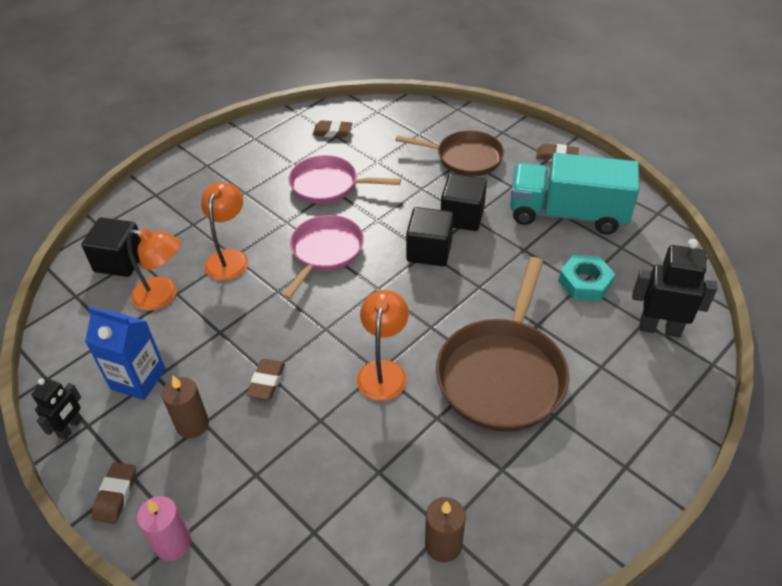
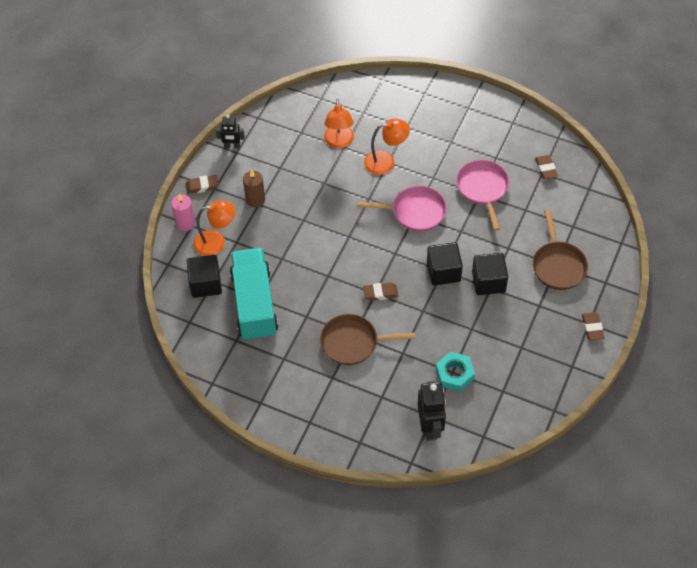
camera: 70 degrees right, 10 degrees up
black cube [81,217,141,277] -> black cube moved to [187,255,222,298]
blue carton [85,307,166,400] -> none
brown eraser [246,359,285,400] -> brown eraser moved to [363,283,399,301]
orange lamp [357,290,409,401] -> orange lamp moved to [193,200,235,256]
brown candle [425,497,466,563] -> none
brown pan [436,257,570,432] -> brown pan [320,314,415,365], size x0.66
turquoise truck [510,153,640,235] -> turquoise truck moved to [230,248,278,341]

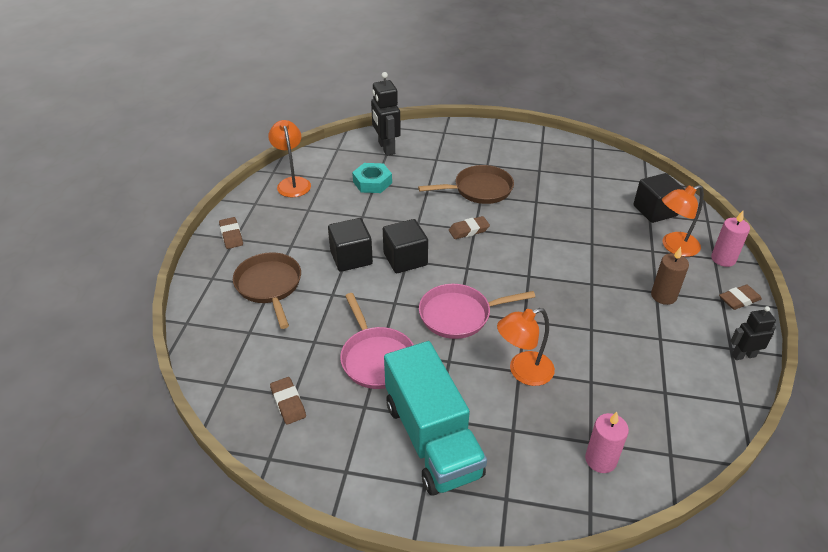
camera: 165 degrees right, 15 degrees down
turquoise truck [230,248,278,341] -> turquoise truck moved to [384,341,487,496]
orange lamp [324,99,354,148] -> orange lamp moved to [268,120,311,197]
none -> pink candle [585,412,629,473]

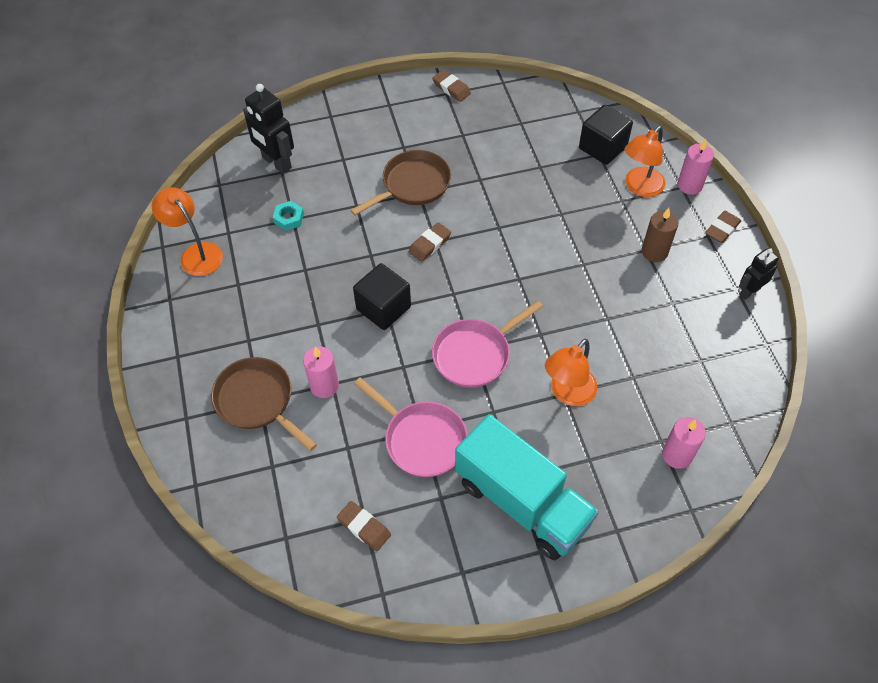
camera: 25 degrees left, 15 degrees up
brown eraser [219,217,243,249] -> brown eraser moved to [432,70,471,102]
black cube [328,218,373,272] -> none
turquoise nut [352,163,392,193] -> turquoise nut [273,201,304,231], size x0.65
none -> pink candle [303,346,339,398]

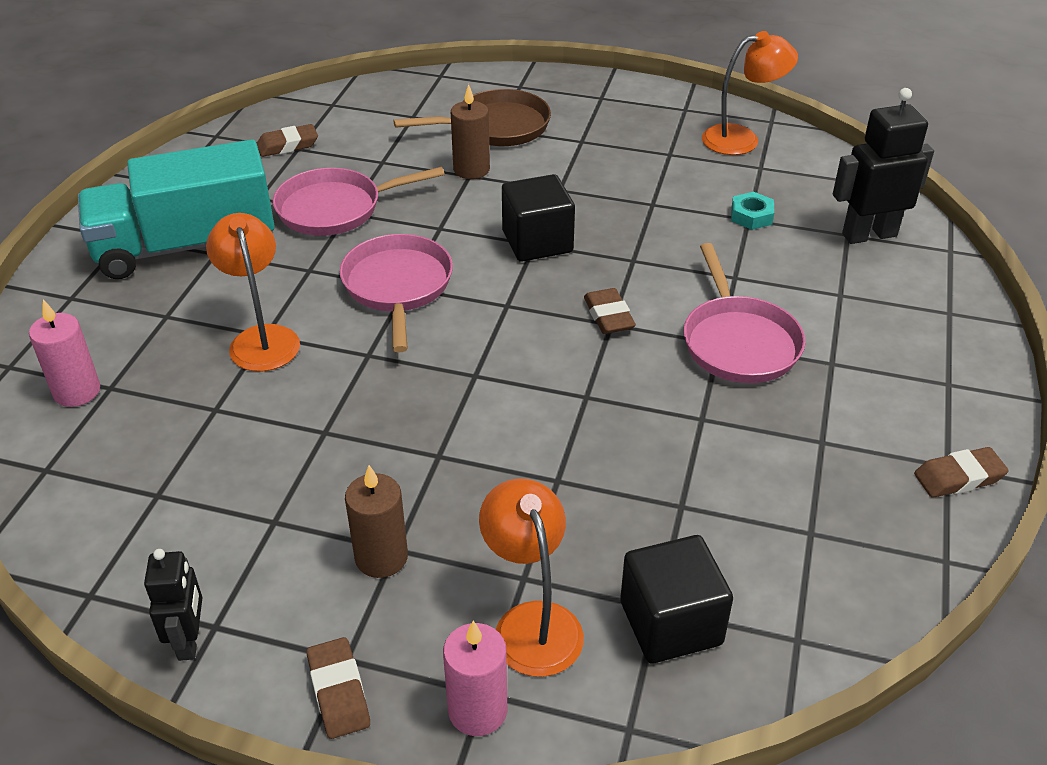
camera: 120 degrees right, 15 degrees down
pink candle [303,346,339,398] -> brown candle [451,84,490,179]
brown pan [350,150,451,216] -> pink pan [684,243,806,383]

